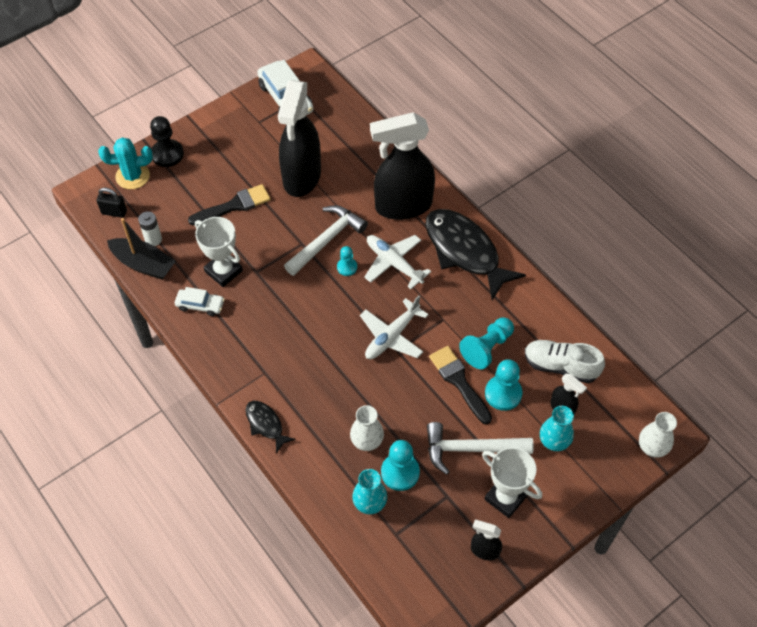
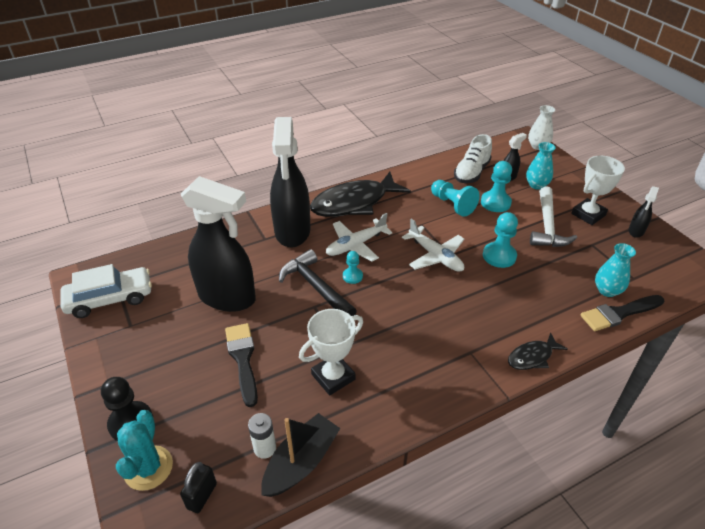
camera: 80 degrees left, 15 degrees down
white car [175,287,225,316] -> none
white hammer [284,205,368,276] -> black hammer [279,249,357,316]
white vase [350,405,384,451] -> none
turquoise pawn [381,440,420,491] -> turquoise pawn moved to [483,212,518,268]
black brush [429,346,492,424] -> black brush moved to [580,295,664,331]

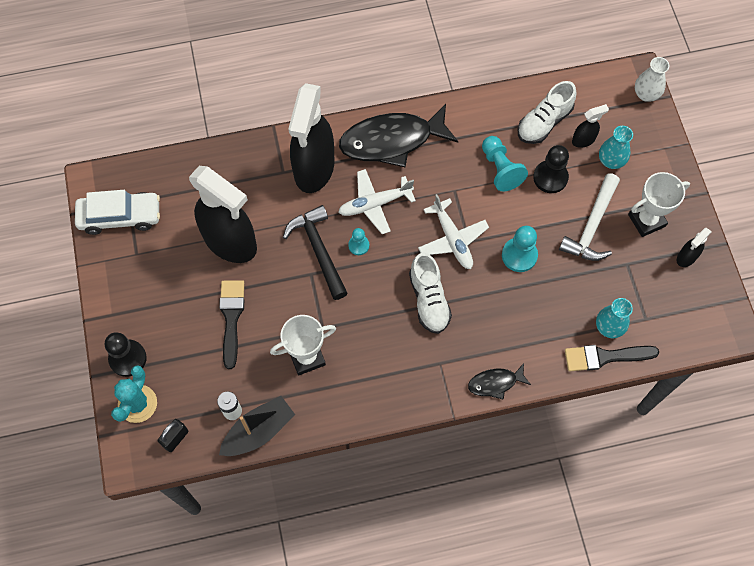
camera: 15 degrees right, 25 degrees up
turquoise pawn [481,161,512,212] -> black pawn [533,145,569,193]
none -> white shoe [409,253,452,334]

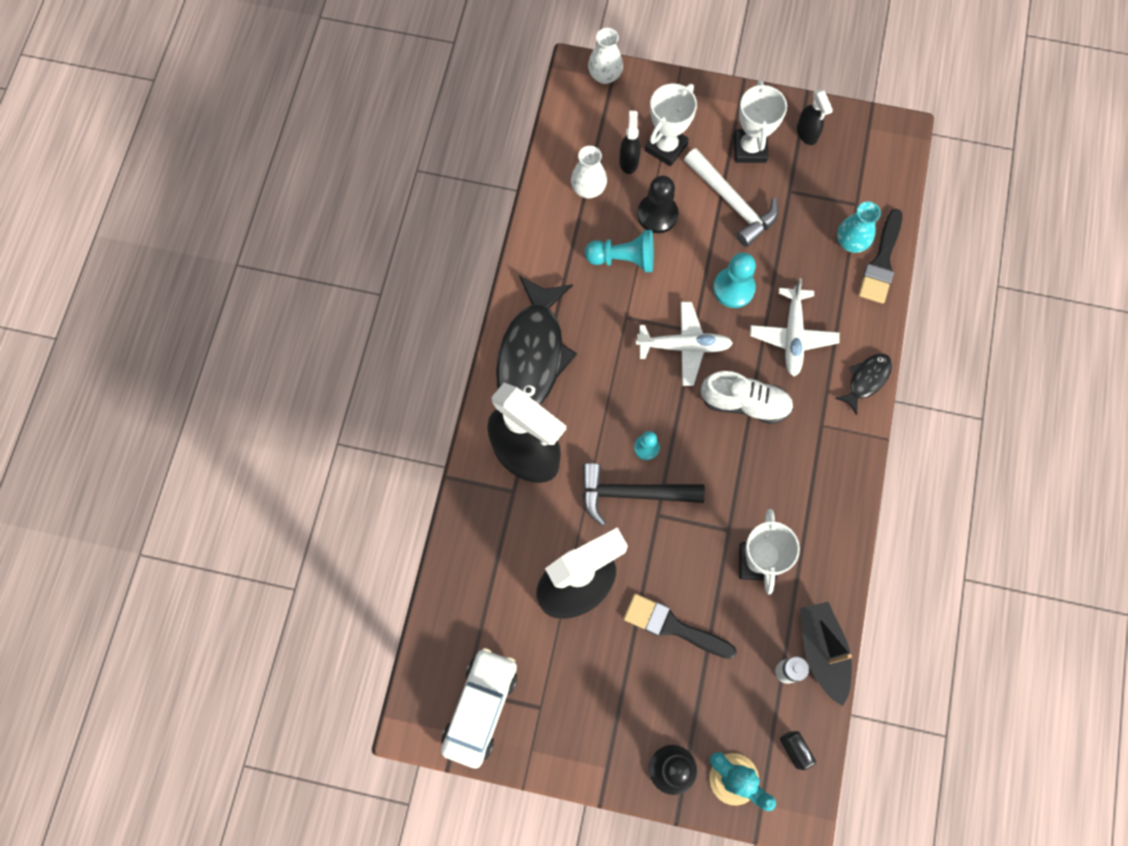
camera: 65 degrees left, 5 degrees up
white plane [338,169,416,234] -> white plane moved to [750,278,840,376]
black fish [468,363,531,400] -> black fish turned 150 degrees counterclockwise [835,353,892,415]
white shoe [518,81,577,144] -> white vase [571,146,607,198]
turquoise vase [599,126,633,169] -> white trophy [645,84,697,167]

